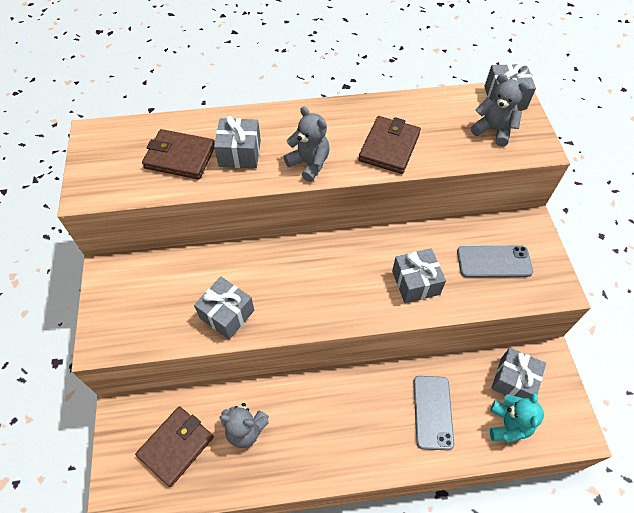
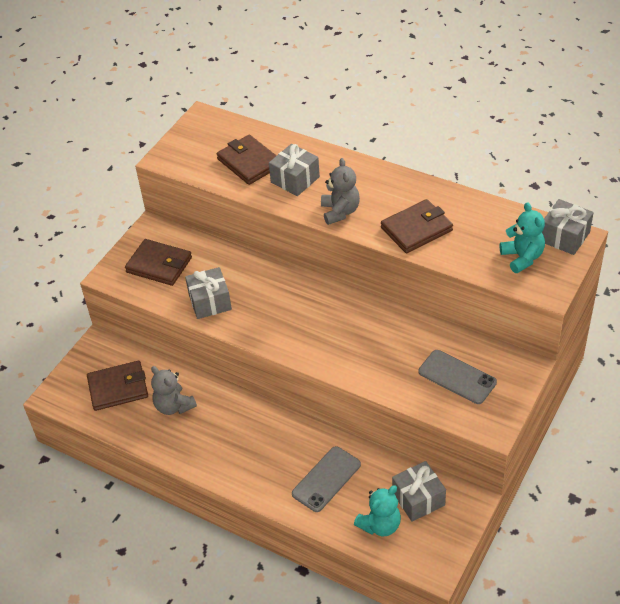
camera: 40 degrees right, 10 degrees down
grey gift [392,248,446,303] -> none
grey teddy bear [471,74,529,146] -> turquoise teddy bear [500,202,545,273]
none -> brown wallet [125,239,192,286]

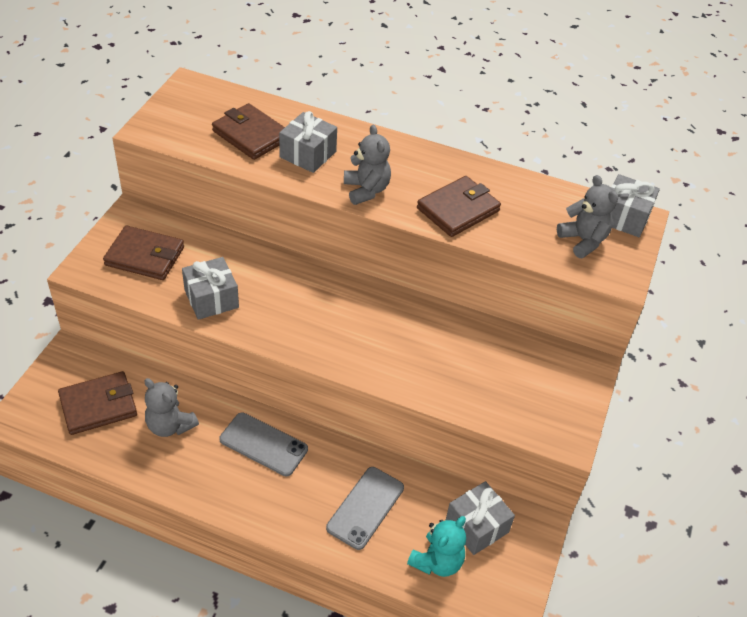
camera: 15 degrees left, 0 degrees up
grey phone [418,350,497,404] -> grey phone moved to [219,412,308,476]
turquoise teddy bear [500,202,545,273] -> grey teddy bear [557,175,618,258]

